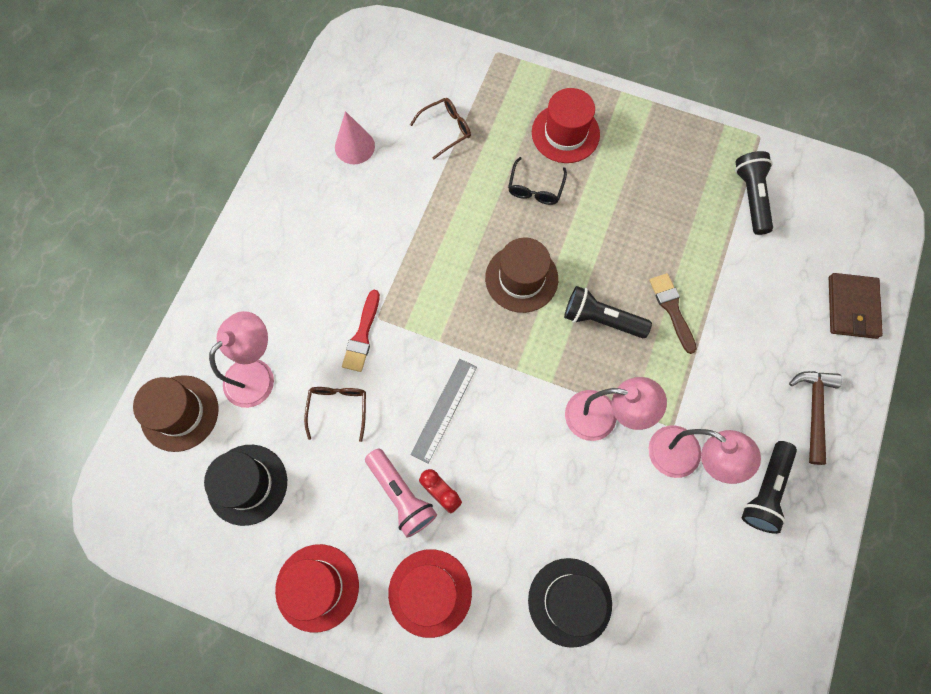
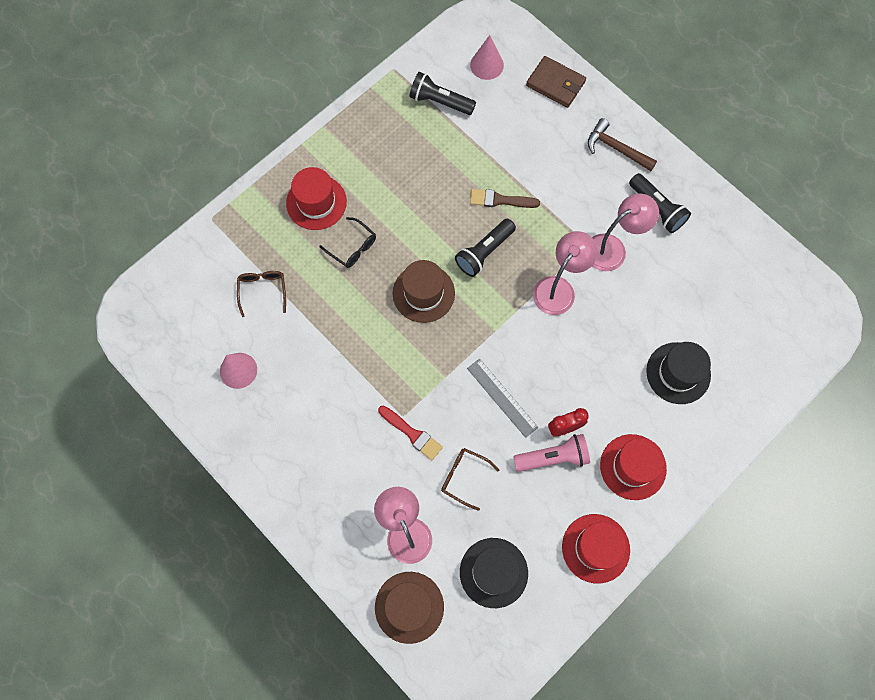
camera: 65 degrees left, 0 degrees up
none -> pink cone [470,35,504,80]

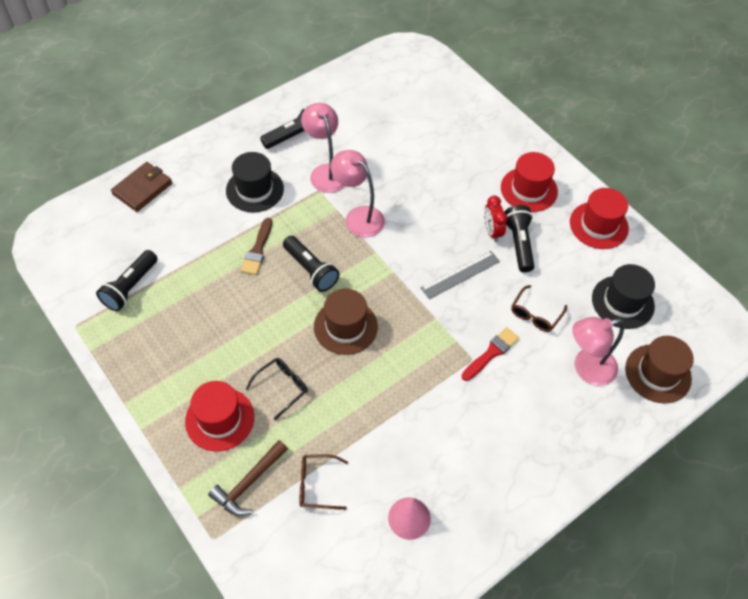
camera: 85 degrees left, 15 degrees down
pink cone [470,35,504,80] -> none
pink flashlight [513,434,590,472] -> black flashlight [504,205,535,272]
brown hammer [588,118,657,171] -> brown hammer moved to [208,440,288,516]
black hat [646,342,711,404] -> black hat moved to [226,152,284,212]

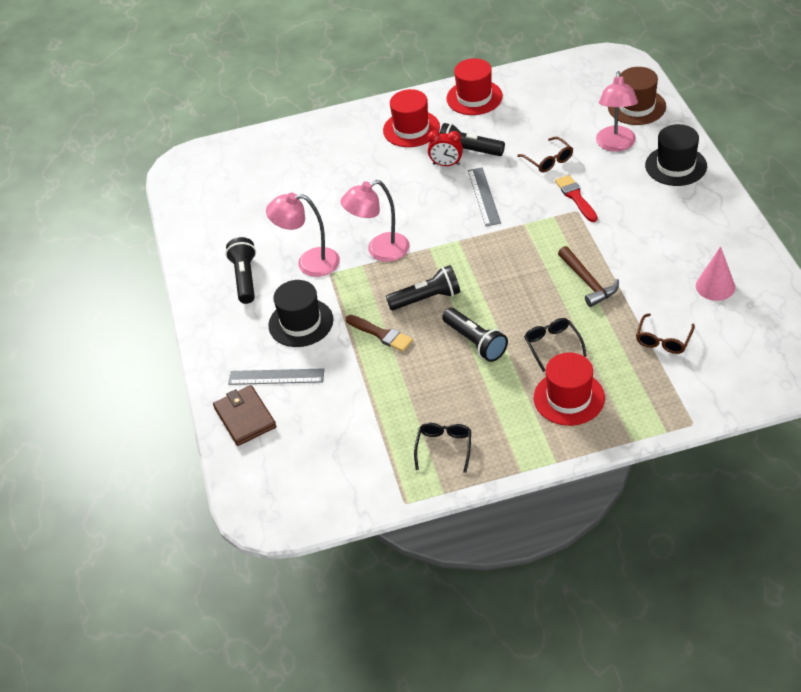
camera: 60 degrees left, 10 degrees down
black flashlight [96,250,158,311] -> black flashlight moved to [442,308,508,362]
brown hammer [208,440,288,516] -> brown hammer moved to [558,246,619,307]
brown hat [314,289,378,355] -> none
black hat [592,264,655,329] -> black hat moved to [645,124,707,186]
none -> grey ruler [228,368,325,385]
none -> black glasses [414,423,471,473]

